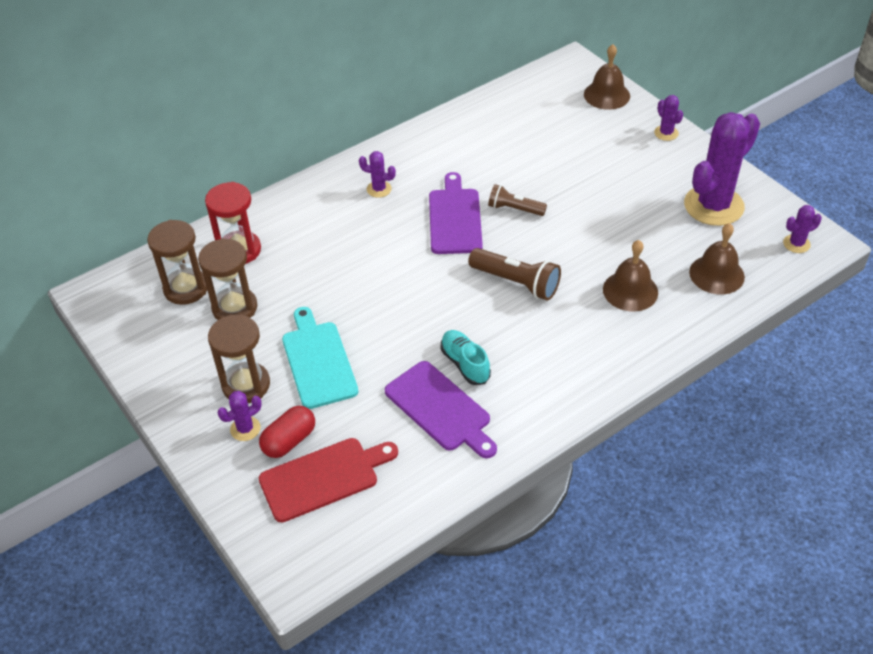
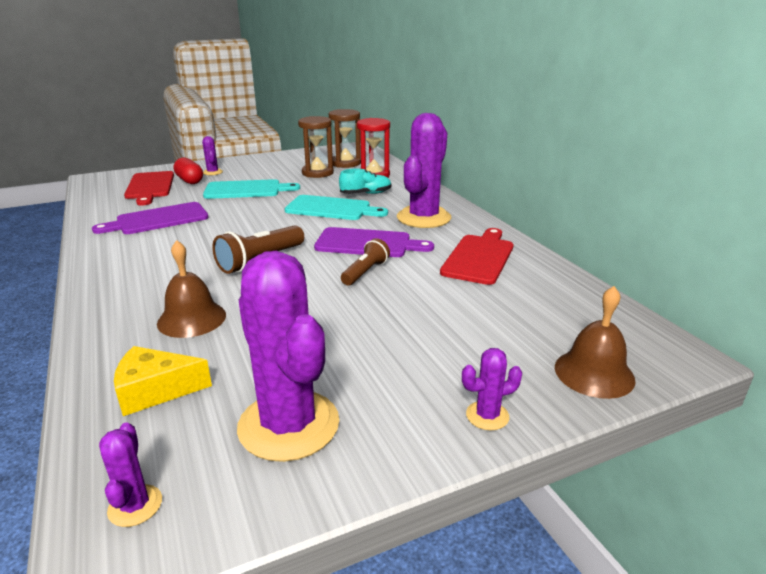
camera: 100 degrees right, 20 degrees down
brown hourglass [208,314,270,403] -> none
purple cactus [359,151,396,198] -> purple cactus [397,113,451,228], size x2.31
turquoise shoe [441,330,491,385] -> turquoise shoe moved to [339,168,392,194]
brown bell [689,223,745,294] -> yellow cheese [114,346,212,416]
none -> turquoise cutting board [284,195,388,220]
none -> red cutting board [440,228,514,285]

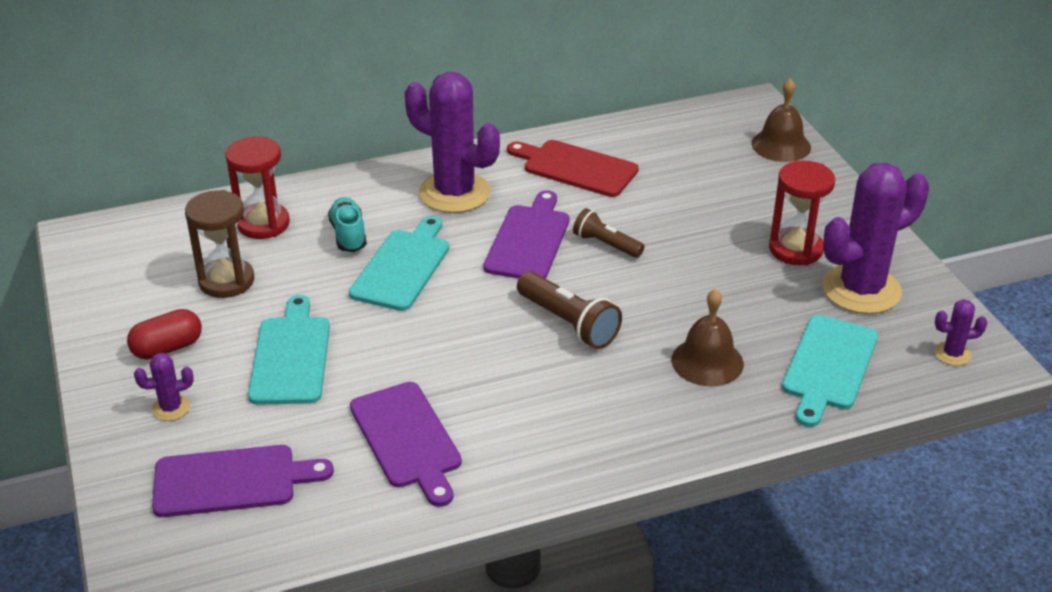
camera: 85 degrees left, 10 degrees up
yellow cheese [114,346,212,416] -> turquoise cutting board [782,315,878,427]
red cutting board [124,171,174,206] -> purple cutting board [152,445,334,517]
red capsule [174,158,203,184] -> red capsule moved to [127,309,202,360]
brown hourglass [329,109,361,168] -> none
purple cactus [462,348,522,430] -> none
none -> red hourglass [769,160,835,265]

